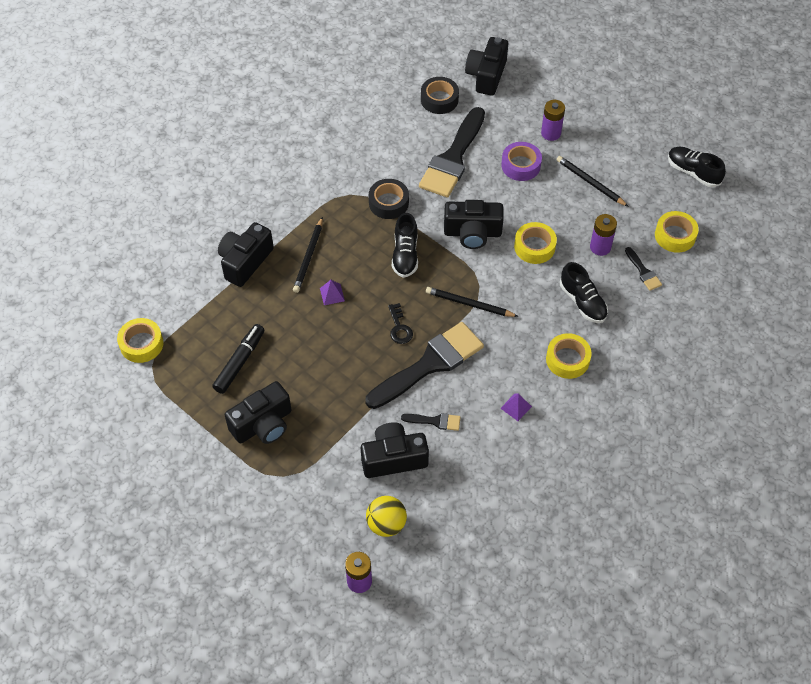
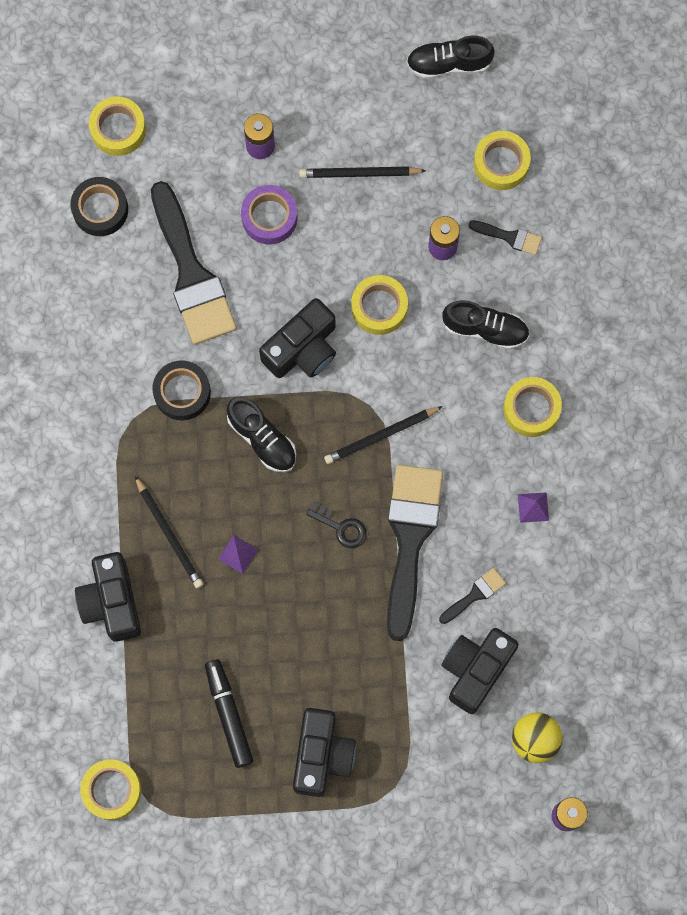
camera: 45 degrees left, 20 degrees up
black camera [465,37,508,96] -> yellow tape [89,96,146,156]

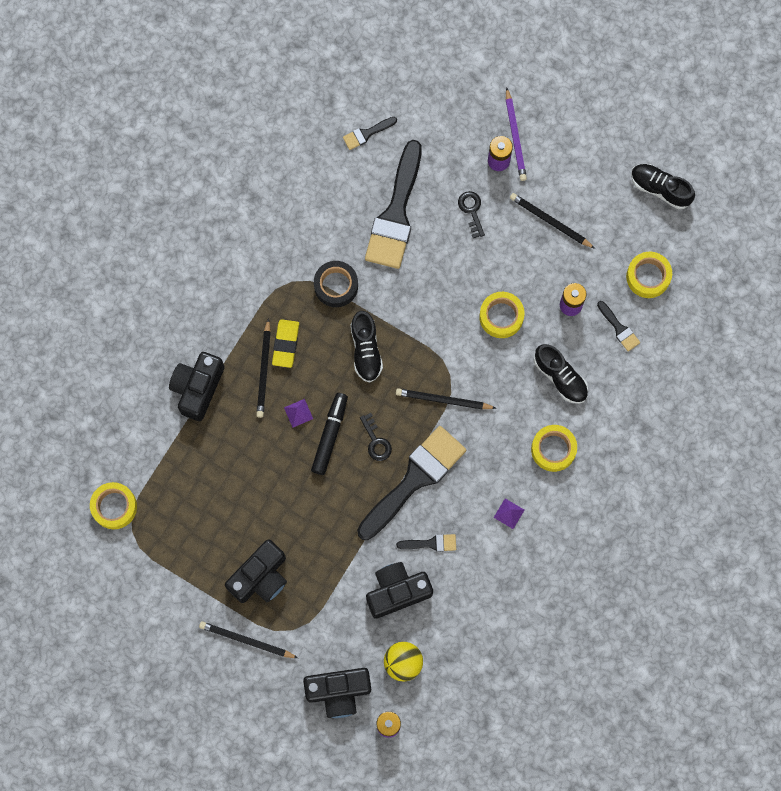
camera: 35 degrees right, 0 degrees up
black tape [71,177,128,236] -> black brush [343,117,397,150]
yellow tape [89,96,146,156] -> none
black marker [205,659,254,768] -> black marker moved to [311,393,348,475]
purple tape [241,185,297,244] -> black key [458,191,485,238]
black camera [259,298,336,378] -> black camera moved to [303,668,371,718]
none -> black pencil [199,621,298,658]
none -> yellow eraser [272,319,299,368]
none -> purple pencil [506,87,527,181]

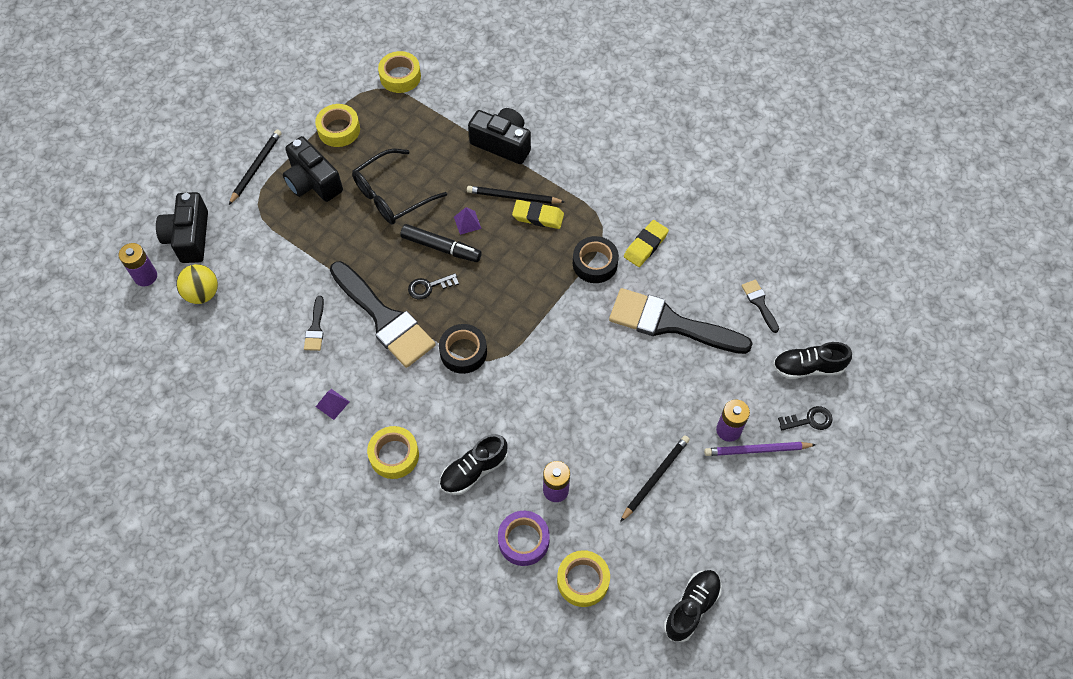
camera: 95 degrees right, 15 degrees down
black shoe [351,311,383,383] -> black shoe moved to [773,342,852,379]
black camera [366,562,433,619] -> none
black pencil [396,388,496,409] -> black tape [439,324,487,374]
black key [458,191,485,238] -> black key moved to [778,406,833,430]
yellow tape [479,292,525,338] -> yellow tape moved to [315,104,360,147]
black brush [597,301,640,352] -> purple tape [498,511,550,566]
none -> black glasses [352,149,447,225]
none -> yellow eraser [624,220,669,267]

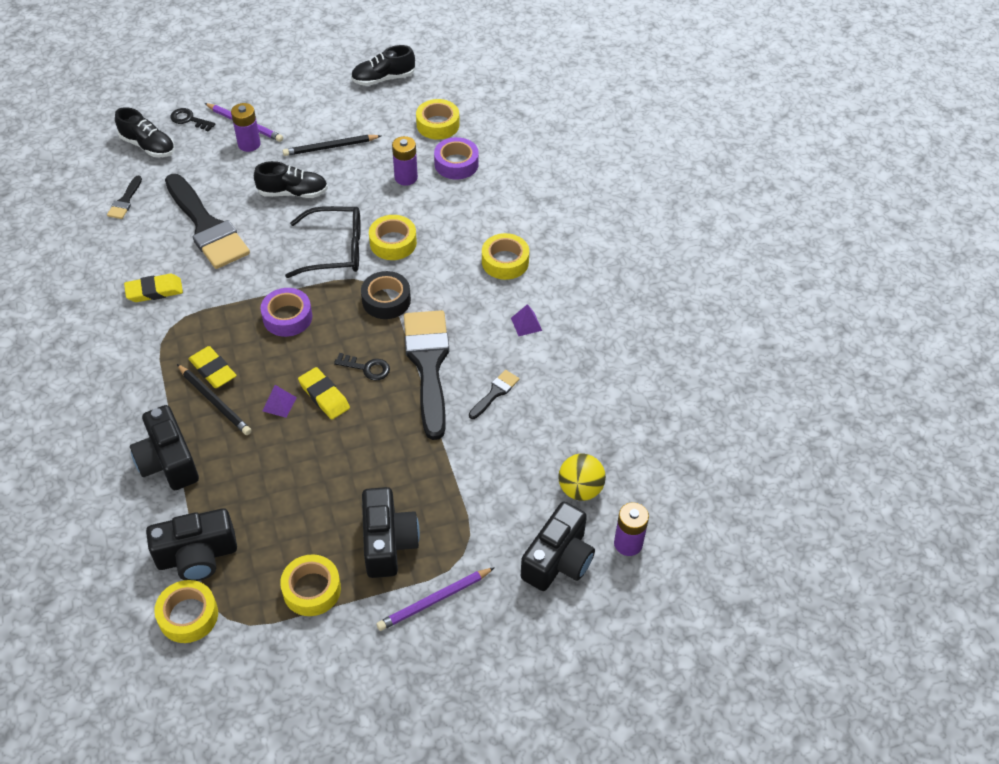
camera: 145 degrees left, 10 degrees down
black pencil [229,130,282,205] -> purple pencil [377,567,495,631]
black glasses [352,149,447,225] -> black glasses moved to [285,206,361,278]
black marker [400,224,482,262] -> yellow eraser [298,367,350,420]
black shoe [439,434,508,495] -> black shoe moved to [254,161,328,198]
black tape [573,236,619,283] -> none
none -> black camera [146,508,237,581]
none -> purple tape [261,288,312,337]
none -> yellow tape [369,215,417,260]

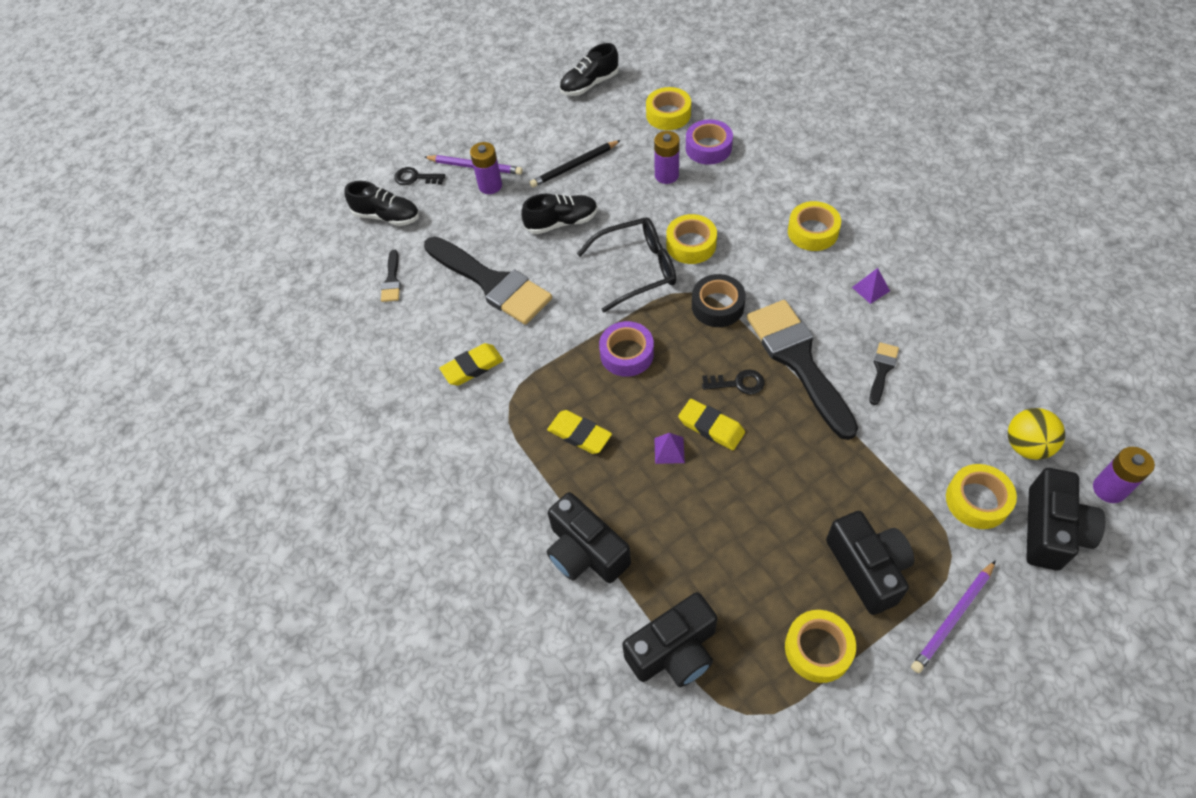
camera: 10 degrees left, 5 degrees up
yellow tape [154,580,218,643] -> yellow tape moved to [946,464,1017,529]
black pencil [177,364,252,435] -> none

